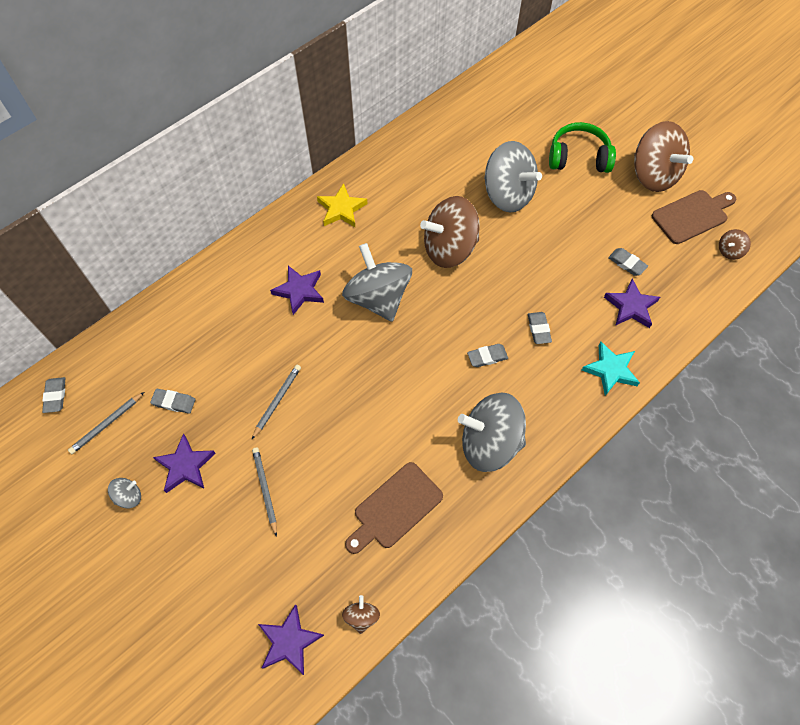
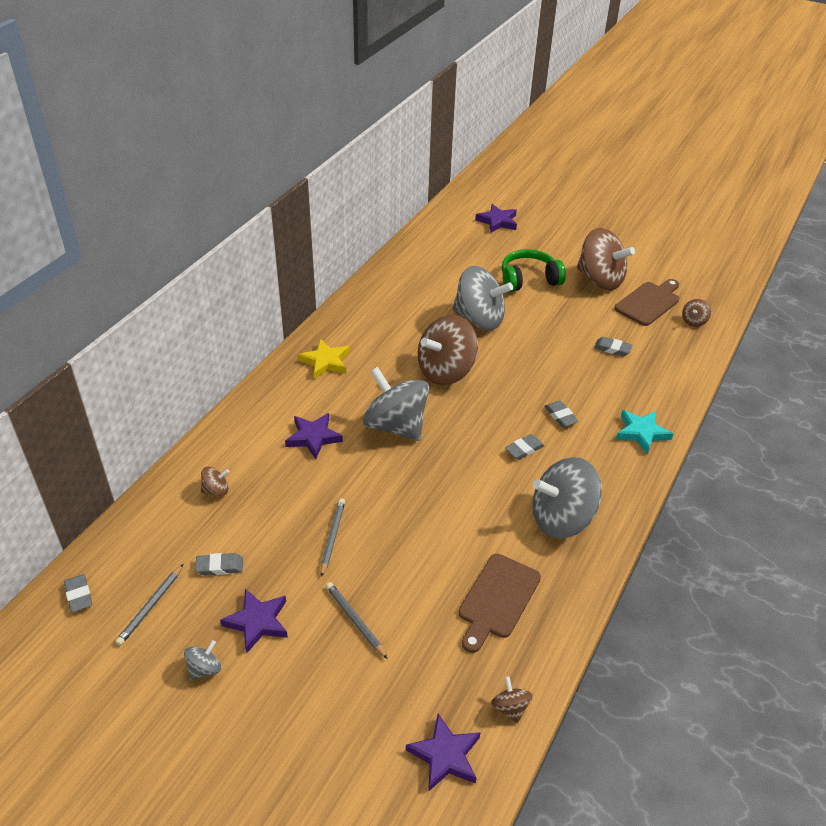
camera: 20 degrees left, 20 degrees down
purple star [604,279,660,328] -> purple star moved to [475,204,517,233]
none -> brown spinning top [201,467,229,496]

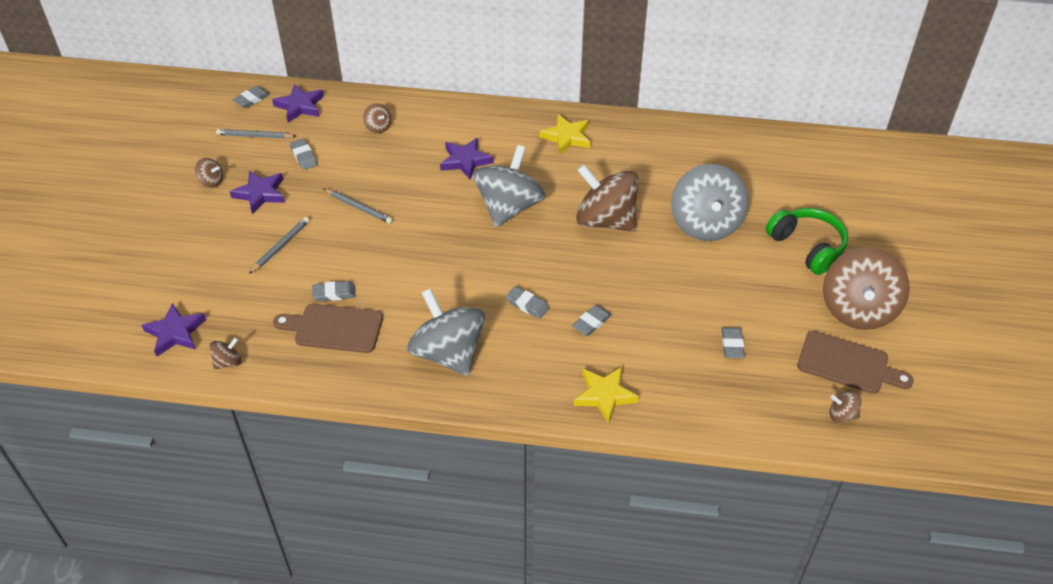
camera: 70 degrees right, 5 degrees up
grey spinning top [184,640,221,681] -> brown spinning top [195,158,223,188]
grey pencil [321,498,345,577] -> grey pencil turned 45 degrees clockwise [324,189,393,224]
purple star [475,204,517,233] -> purple star moved to [272,84,324,123]
turquoise star [616,410,673,455] -> yellow star [574,367,639,423]
none -> grey eraser [312,281,356,301]

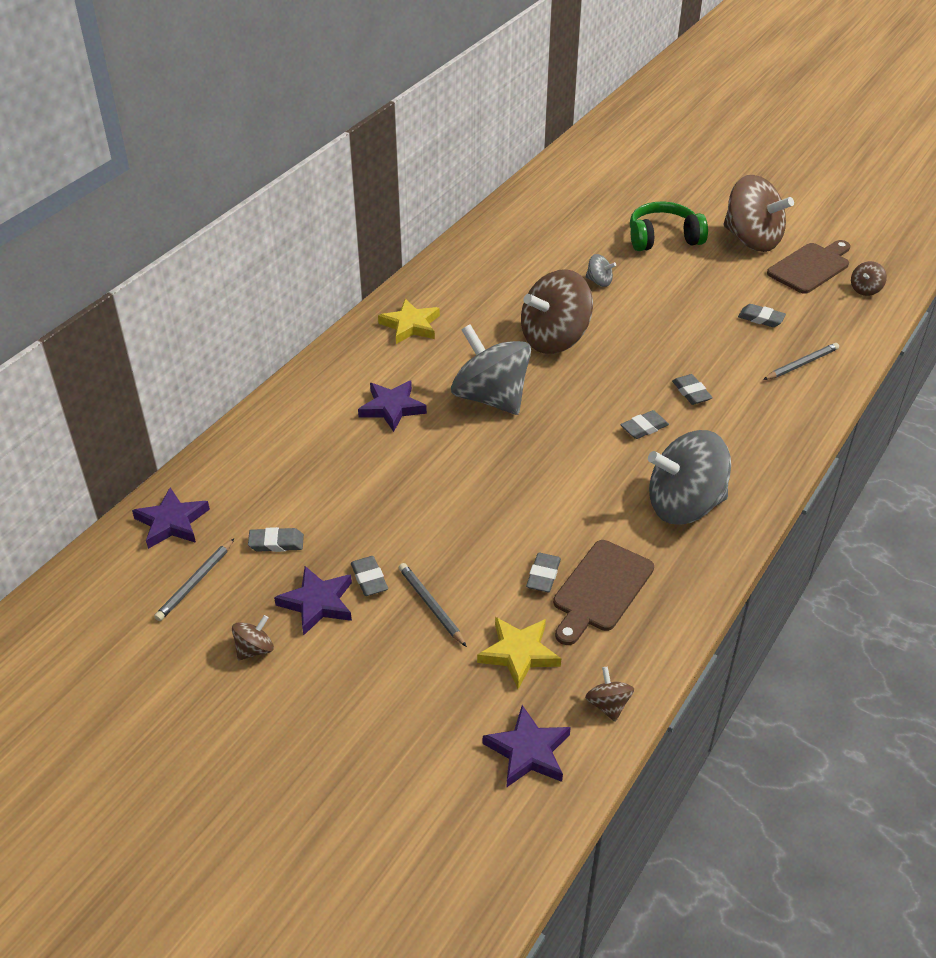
camera: 65 degrees left, 5 degrees down
grey eraser [233,86,270,108] -> grey eraser moved to [351,556,388,596]
grey pencil [324,189,393,224] -> grey pencil moved to [763,343,839,380]
brown spinning top [363,103,392,133] -> none
yellow star [574,367,639,423] -> yellow star moved to [477,617,561,689]
grey spinning top [671,164,749,241] -> grey spinning top [586,254,616,287], size x0.42

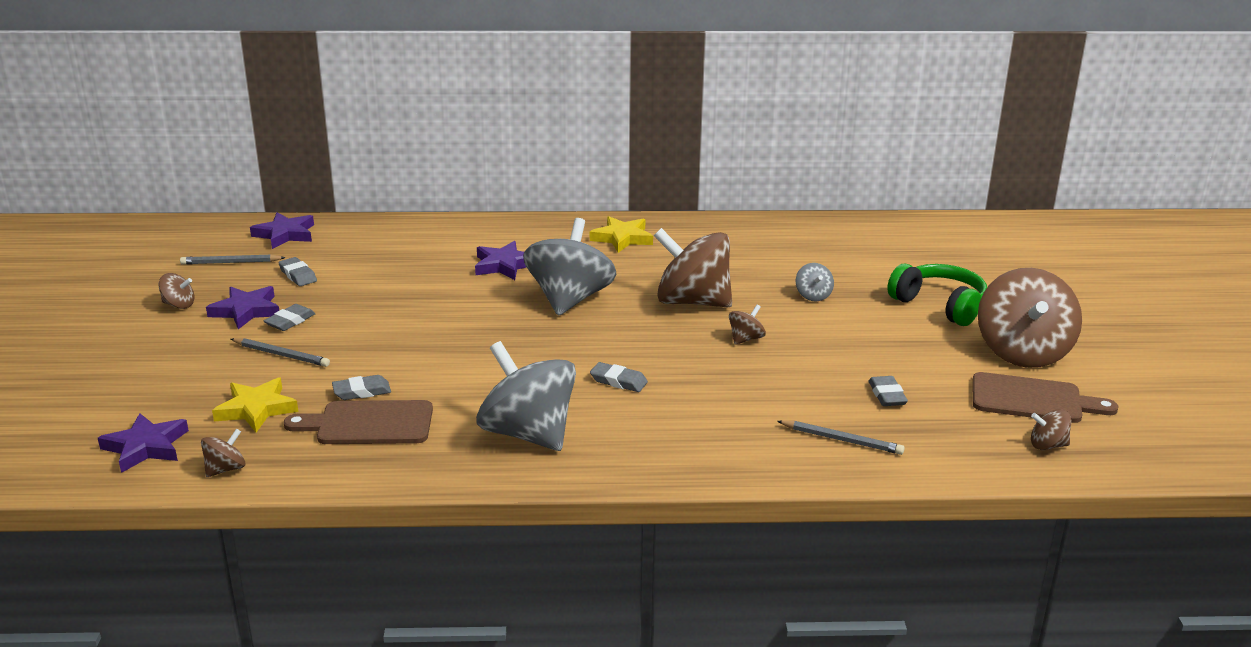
camera: 55 degrees right, 15 degrees down
grey pencil [399,563,467,647] -> grey pencil turned 90 degrees clockwise [231,338,330,367]
grey eraser [672,374,713,405] -> none
none -> brown spinning top [729,305,766,345]

